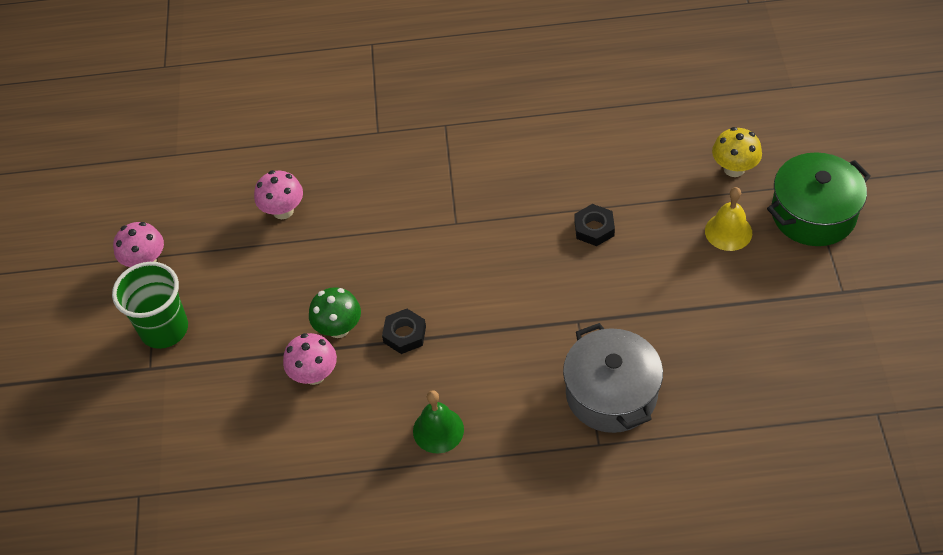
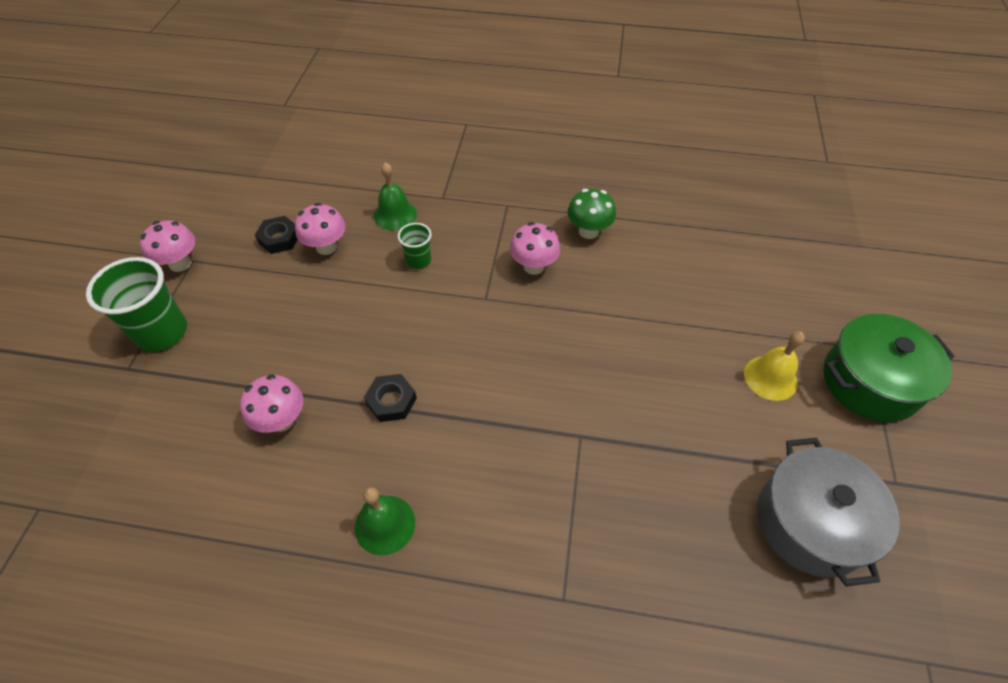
camera: 10 degrees right, 0 degrees up
green mushroom [309,287,361,338] -> green mushroom moved to [567,189,616,239]
grey pot [563,323,663,433] -> grey pot moved to [757,438,900,587]
black nut [574,204,615,246] -> black nut moved to [255,216,298,254]
yellow mushroom [712,127,762,177] -> none
none -> green bell [374,162,417,230]
none -> green cup [398,223,432,269]
none -> pink mushroom [510,222,560,275]

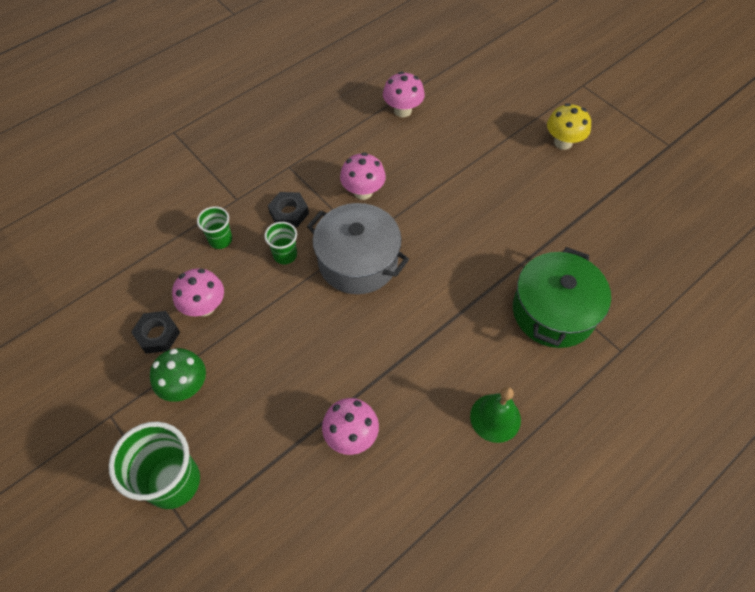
camera: 50 degrees left, 5 degrees up
pink mushroom [140,221,195,272] -> pink mushroom moved to [383,72,425,117]
black nut [364,374,417,422] -> black nut moved to [268,192,309,227]
green bell [374,162,417,230] -> green cup [197,206,232,249]
green mushroom [567,189,616,239] -> green mushroom moved to [150,348,206,402]
yellow bell [744,331,805,401] -> yellow mushroom [547,103,591,150]
grey pot [757,438,900,587] -> grey pot moved to [307,203,409,294]
green pot [823,314,955,422] -> green pot moved to [513,247,611,348]

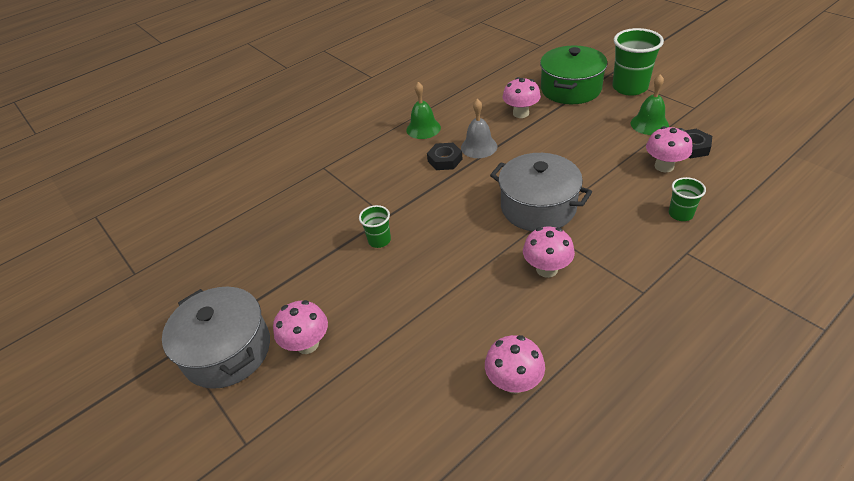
camera: 175 degrees left, 15 degrees down
green mushroom [150,348,206,402] -> green bell [631,74,669,135]
green cup [264,222,297,264] -> green cup moved to [359,205,391,248]
black nut [268,192,309,227] -> black nut moved to [427,143,462,170]
green pot [513,247,611,348] -> green pot moved to [540,46,608,104]
yellow mushroom [547,103,591,150] -> pink mushroom [273,300,328,354]
none -> grey pot [162,287,270,389]
none -> grey bell [461,99,497,158]

